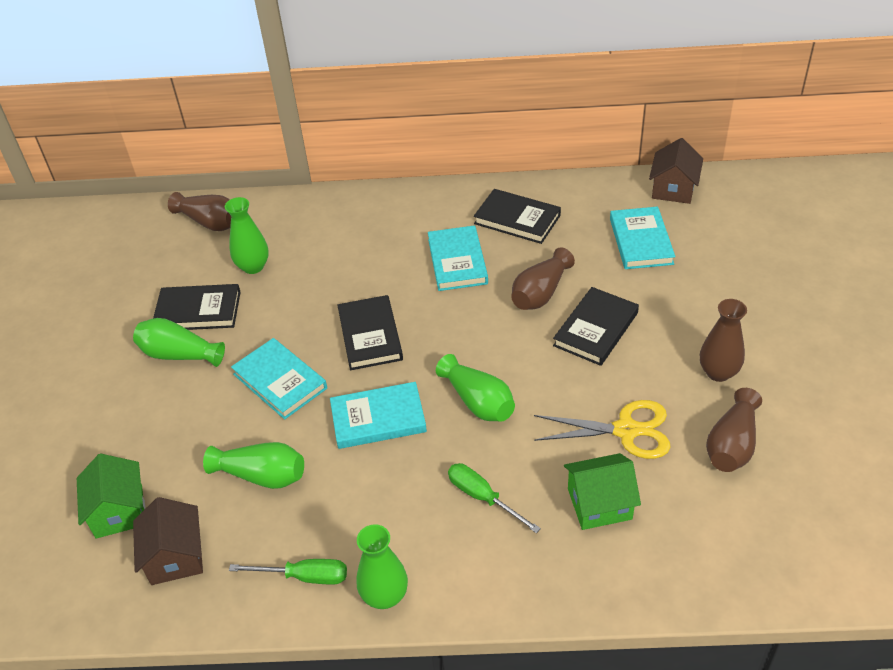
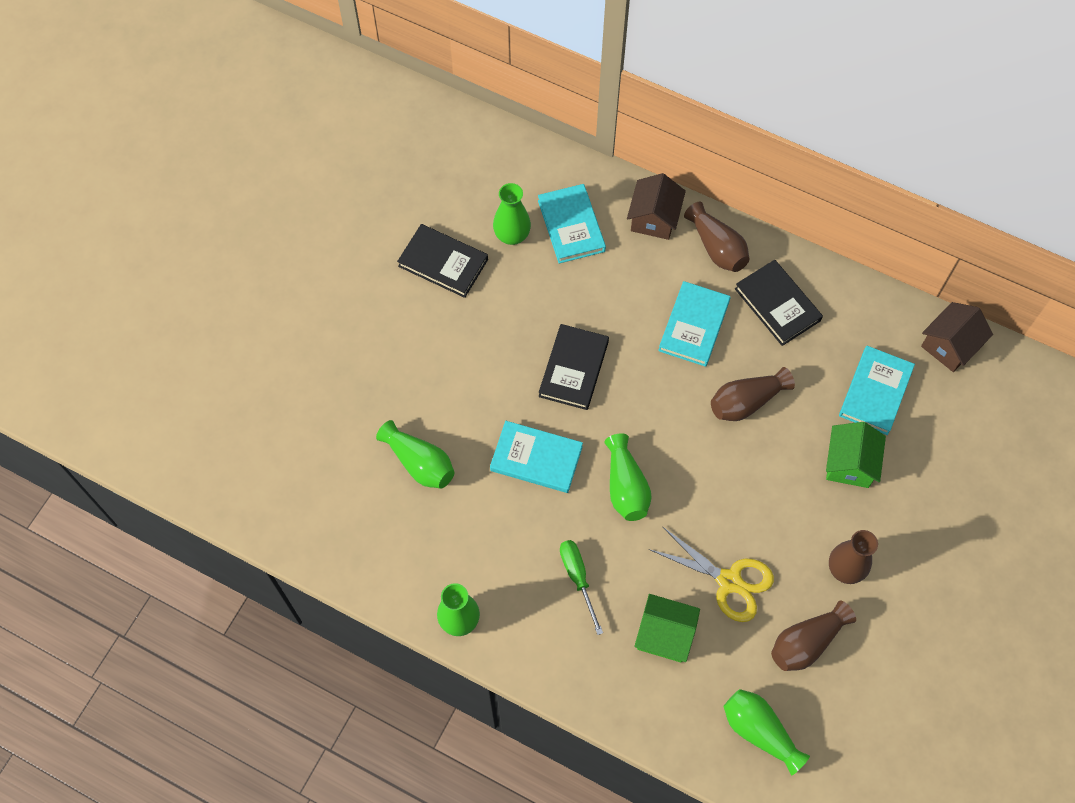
camera: 25 degrees right, 20 degrees up
green house [77,453,145,539] -> green house moved to [826,422,886,488]
green vase [133,318,225,367] -> green vase moved to [723,689,810,776]
brown house [133,497,203,585] -> brown house moved to [627,173,686,240]
brown vase [168,192,231,231] -> brown vase moved to [684,201,750,272]
green screwdriver [229,559,347,584] -> none
turquoise book [231,338,327,420] -> turquoise book moved to [538,184,606,264]
black book [553,287,639,366] -> none

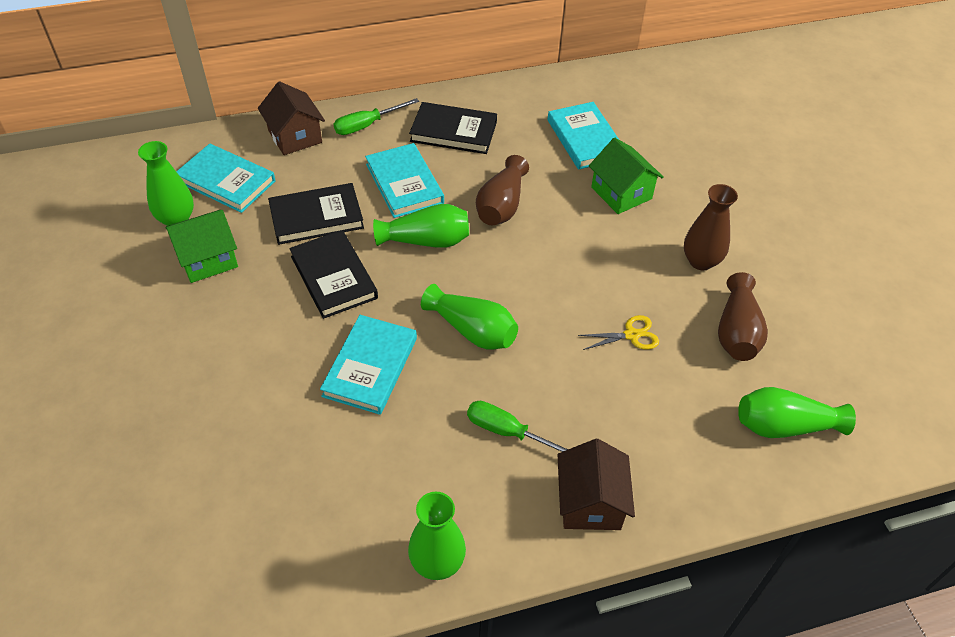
camera: 45 degrees left, 15 degrees down
green vase [376,420,454,489] -> green vase moved to [373,204,469,248]
black book [397,224,488,298] -> black book moved to [268,183,364,245]
turquoise book [490,421,583,493] -> turquoise book turned 45 degrees counterclockwise [320,315,417,415]
green house [634,594,700,663] -> green house moved to [166,210,238,283]
yellow scissors [649,526,774,622] -> yellow scissors [578,315,659,350], size x0.56
brown vase [684,201,750,272] -> green screwdriver [334,98,419,135]
brown house [921,302,993,372] -> brown house moved to [558,439,635,530]

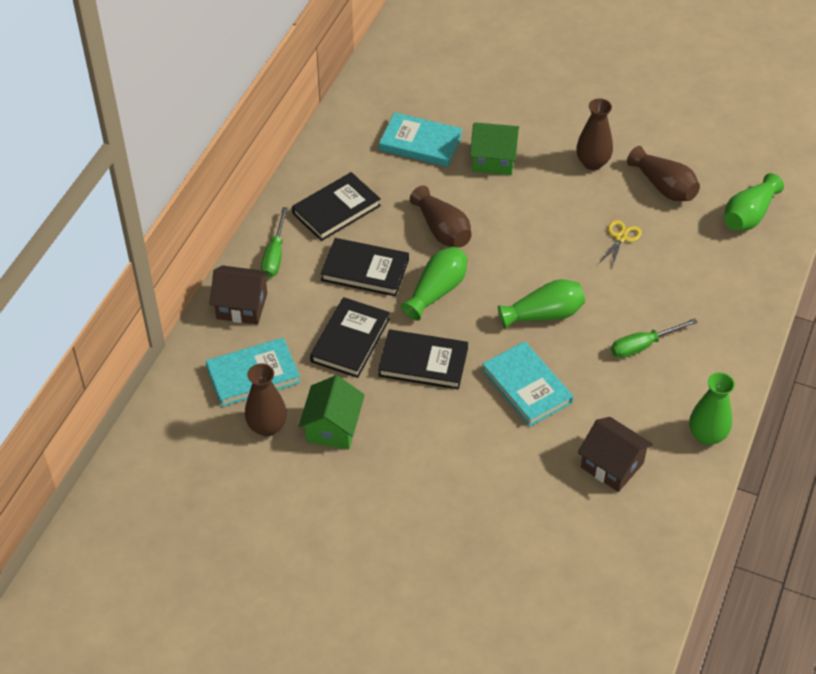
camera: 50 degrees left, 0 degrees up
green vase [138,141,194,226] -> brown vase [245,363,287,436]
turquoise book [365,143,444,218] -> black book [320,238,409,296]
brown house [558,439,635,530] -> brown house moved to [578,417,653,492]

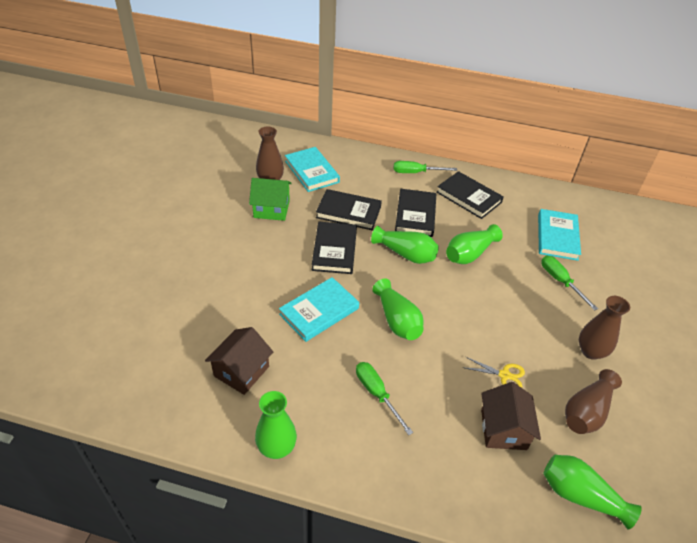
camera: 80 degrees right, 5 degrees down
brown house [210,265,269,325] -> brown house moved to [481,382,541,450]
brown vase [410,186,472,248] -> green vase [446,224,503,264]
green house [470,123,519,175] -> green screwdriver [541,255,598,311]

